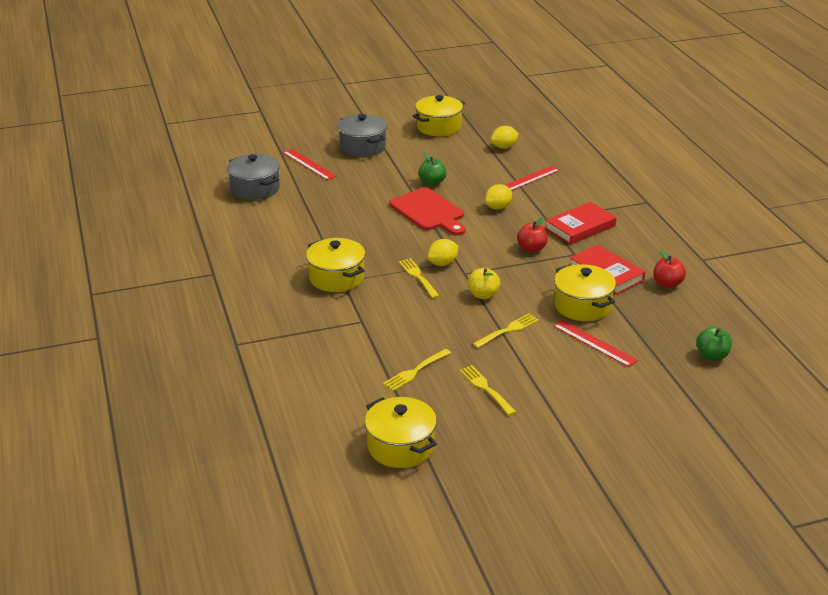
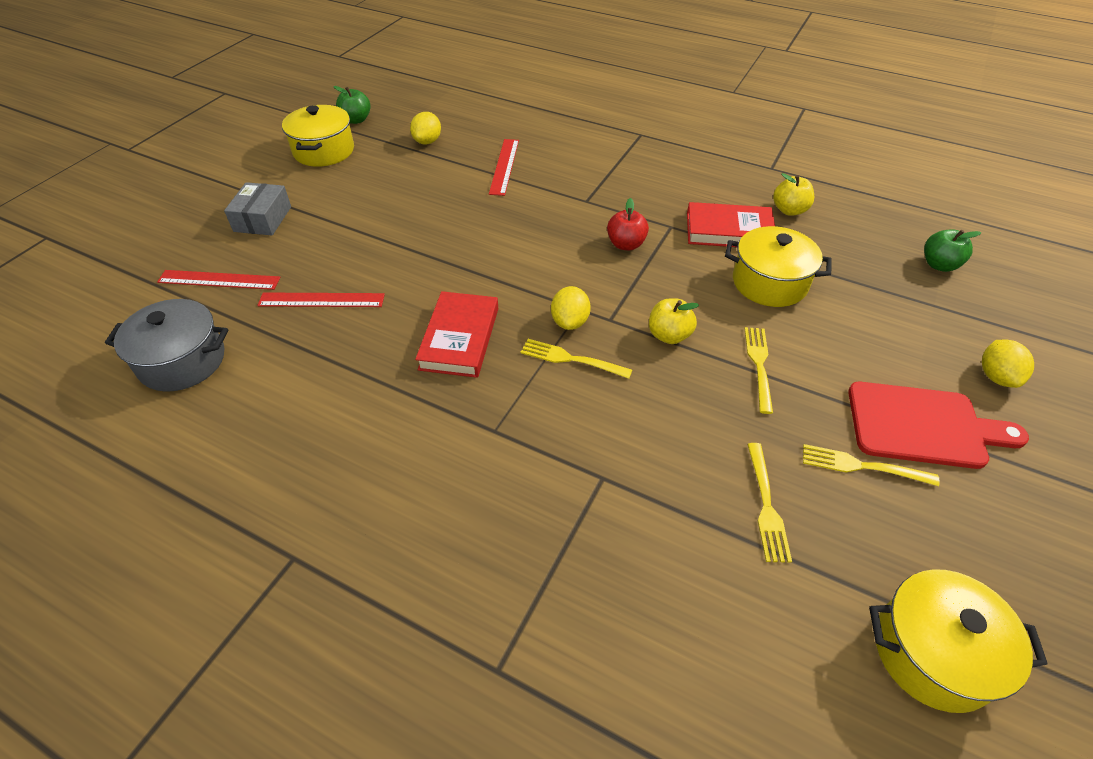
camera: 45 degrees left, 15 degrees up
yellow pot [306,238,365,292] -> none
grey pot [338,114,387,157] -> grey box [224,182,291,235]
red cutting board [389,188,465,236] -> red cutting board moved to [848,382,1029,469]
green apple [419,152,447,186] -> green apple moved to [333,86,370,124]
yellow lemon [485,184,512,209] -> yellow lemon moved to [982,339,1034,388]
red book [545,202,617,245] -> red book moved to [415,291,498,378]
red ruler [553,320,638,367] -> red ruler moved to [257,293,385,307]
red apple [653,250,686,288] -> yellow apple [773,173,814,216]

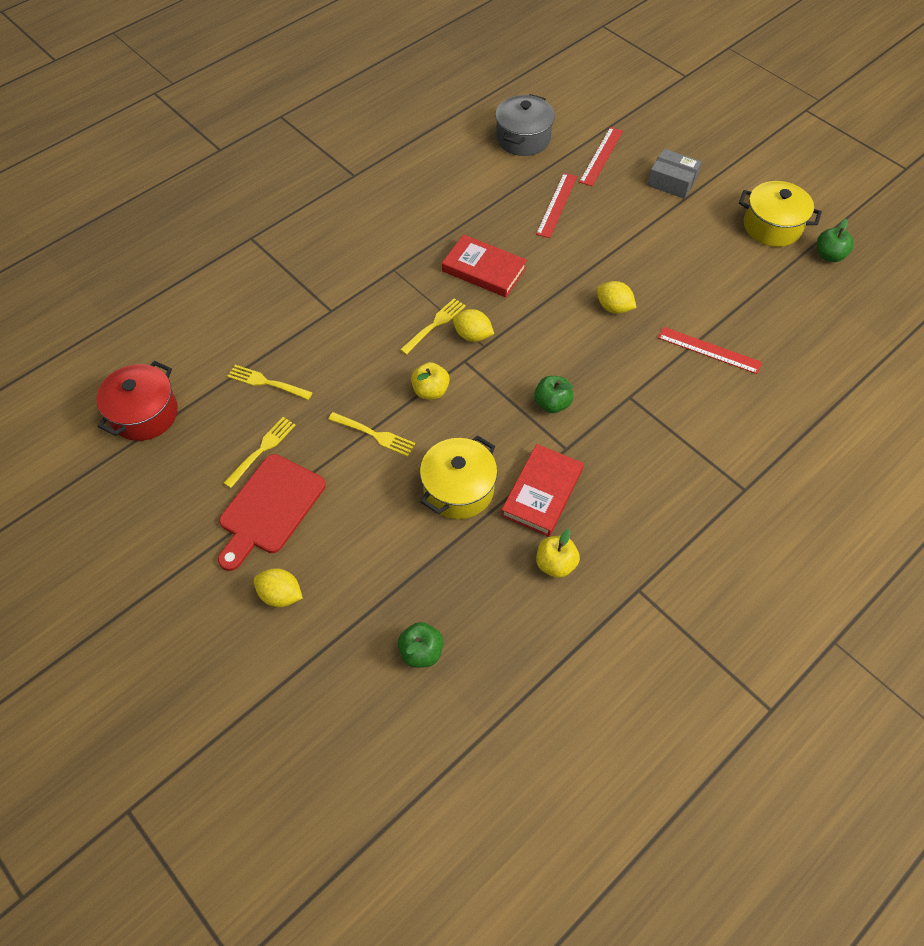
camera: 110 degrees right, 10 degrees up
yellow lemon [410,112,441,144] -> yellow lemon moved to [597,281,637,314]
red apple [607,198,649,250] -> green apple [534,376,573,413]
yellow pot [869,569,1048,713] -> red pot [96,361,178,441]

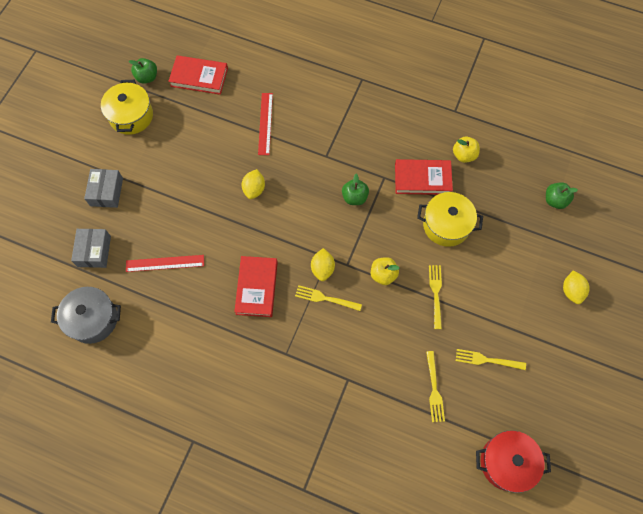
camera: 115 degrees left, 10 degrees up
red cutting board [218,454,326,571] -> none
red ruler [579,127,623,186] -> grey box [71,229,111,268]
none -> red book [168,55,228,95]

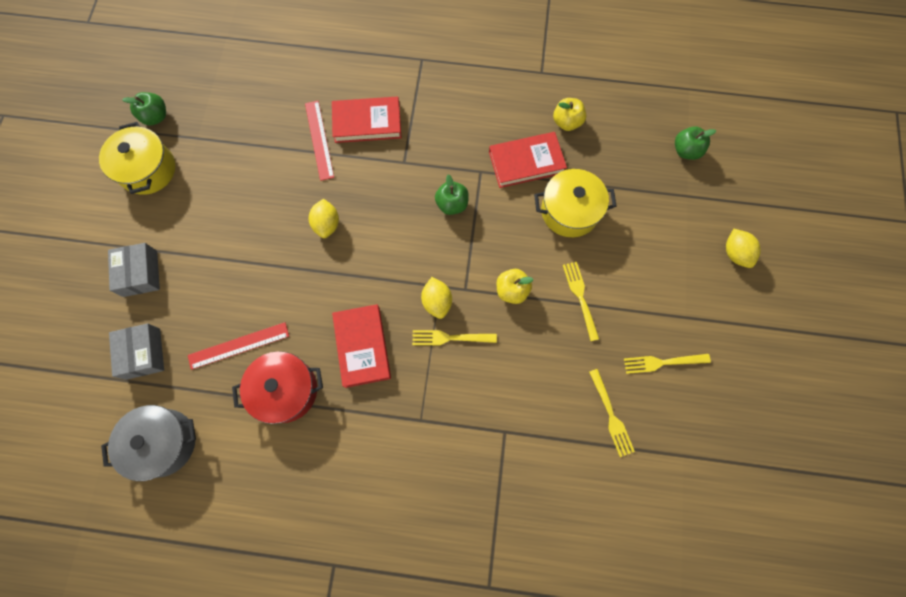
camera: 15 degrees left, 5 degrees up
red book [168,55,228,95] -> red book moved to [332,97,401,143]
red pot [476,430,551,493] -> red pot moved to [232,351,323,424]

